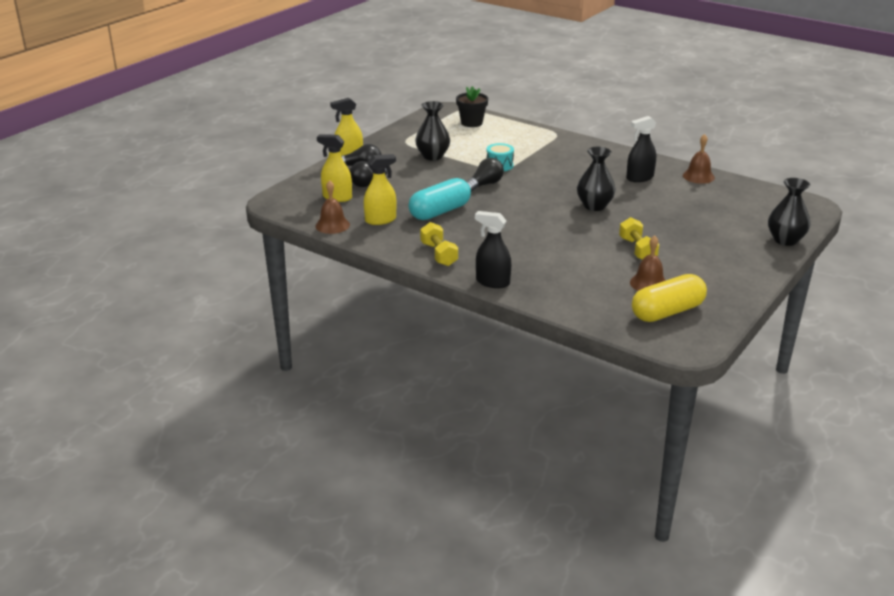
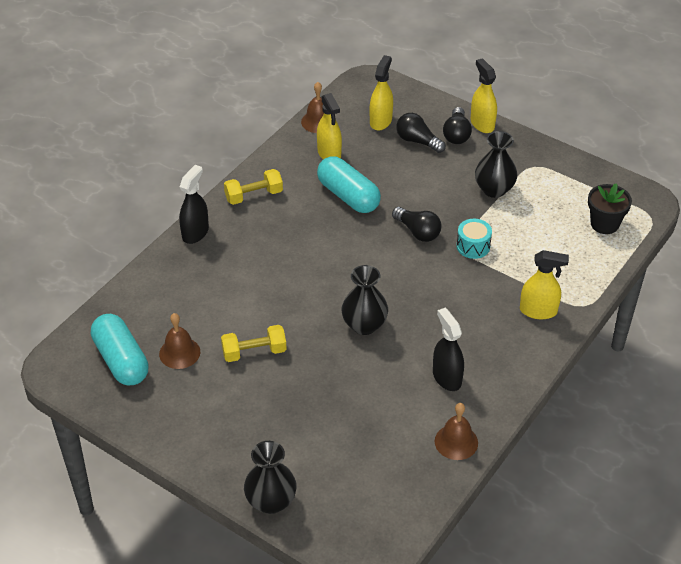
camera: 90 degrees right, 15 degrees up
yellow capsule [632,274,707,322] -> turquoise capsule [91,314,149,386]
none -> yellow spray bottle [520,250,569,319]

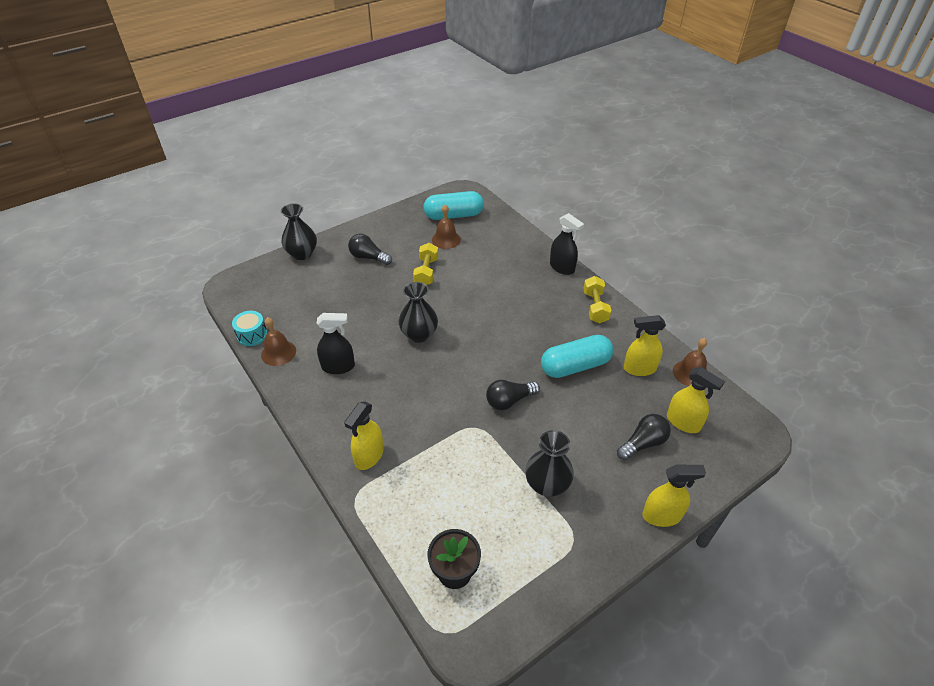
camera: 110 degrees right, 0 degrees up
black light bulb [443,107,472,144] -> black light bulb moved to [348,234,392,265]
turquoise drum [457,219,492,259] -> turquoise drum moved to [232,311,267,346]

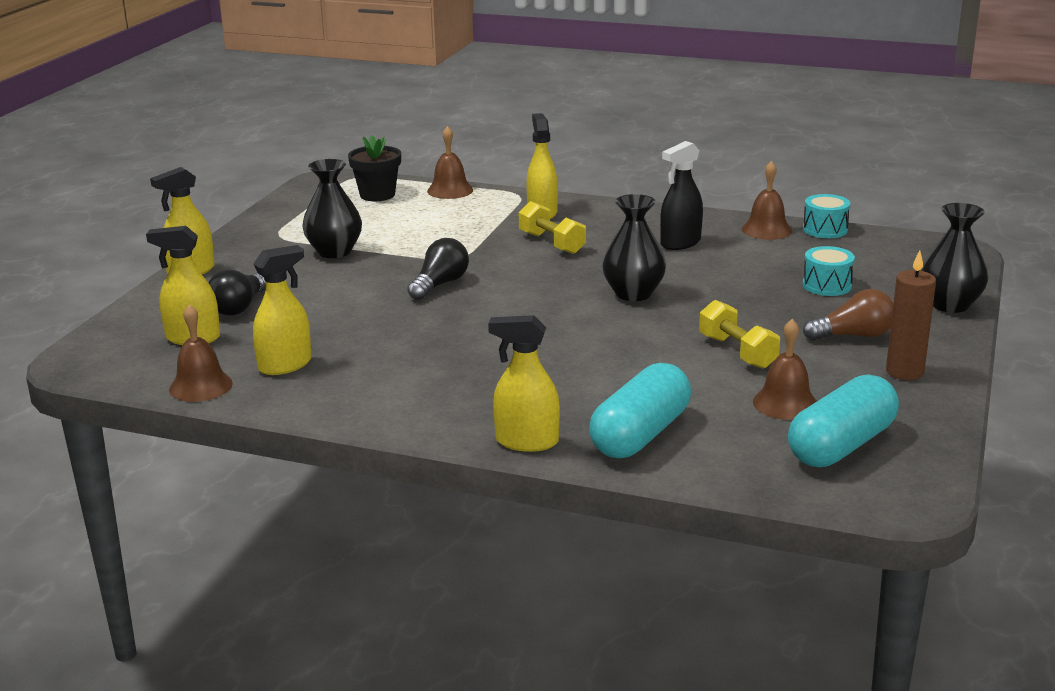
camera: 145 degrees right, 20 degrees down
black light bulb [348,234,392,265] -> brown light bulb [803,289,893,341]
turquoise capsule [541,335,613,378] -> turquoise capsule moved to [589,363,691,458]
black spray bottle [550,213,584,275] -> yellow spray bottle [488,315,560,452]
yellow dumbbell [583,276,612,324] -> yellow dumbbell moved to [519,201,586,254]
none -> brown bell [427,126,473,199]
none -> turquoise drum [803,246,855,296]
none -> brown candle [886,250,936,380]

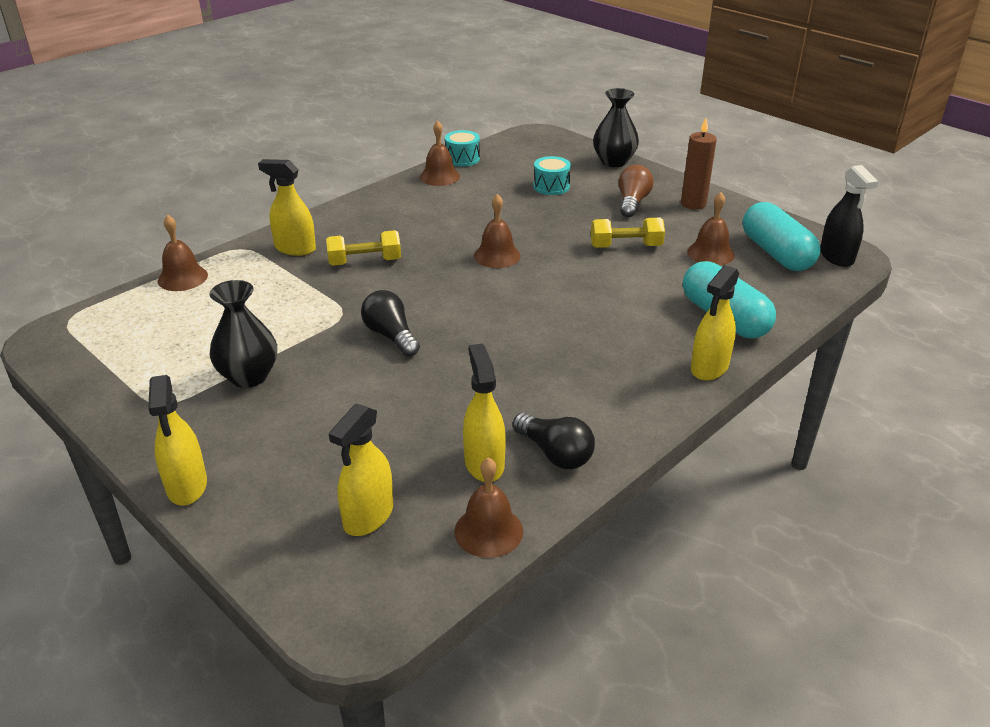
camera: 65 degrees left, 10 degrees up
black light bulb [208,270,266,316] -> black light bulb moved to [513,413,595,469]
black flower pot [348,135,401,201] -> none
black vase [602,194,666,301] -> brown bell [474,194,521,268]
black spray bottle [660,141,703,250] -> black spray bottle moved to [820,165,878,267]

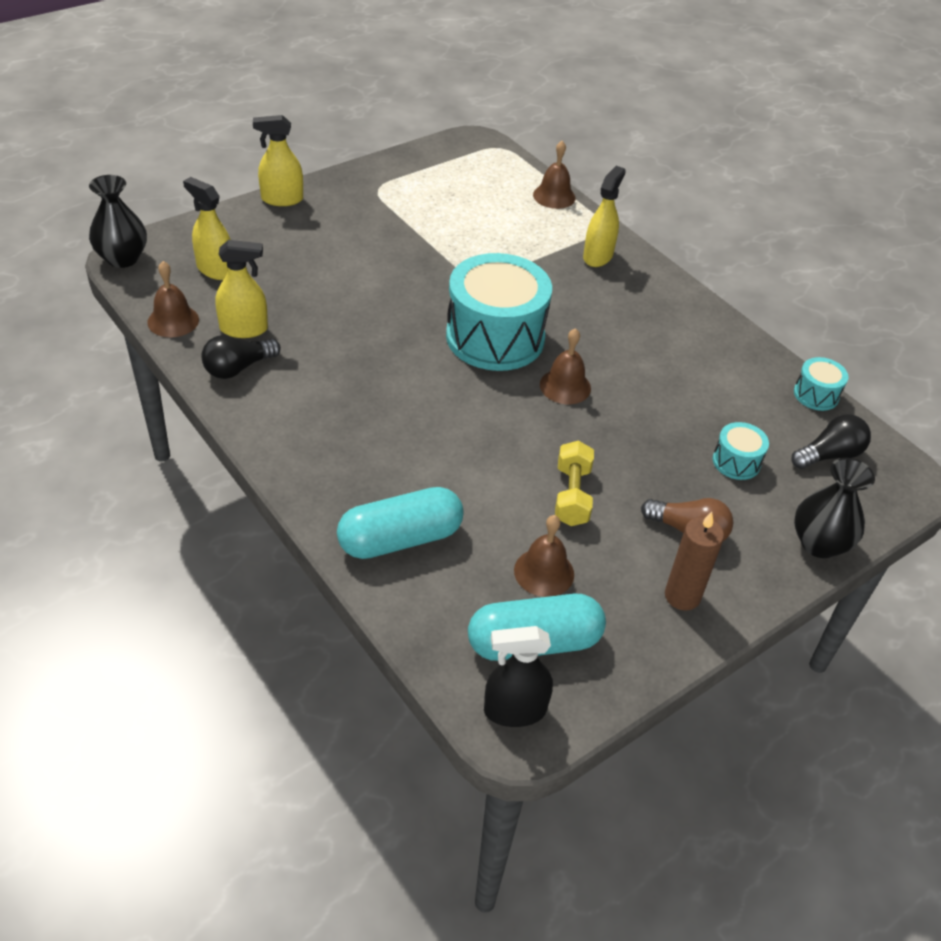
camera: 95 degrees right, 10 degrees up
black vase [209,280,277,388] -> black vase moved to [89,175,147,268]
yellow dumbbell [326,230,401,266] -> none
black light bulb [361,290,420,357] -> black light bulb moved to [791,414,871,469]
brown bell [420,121,460,186] -> none
yellow spray bottle [691,265,739,381] -> none
none -> turquoise drum [446,253,552,371]

